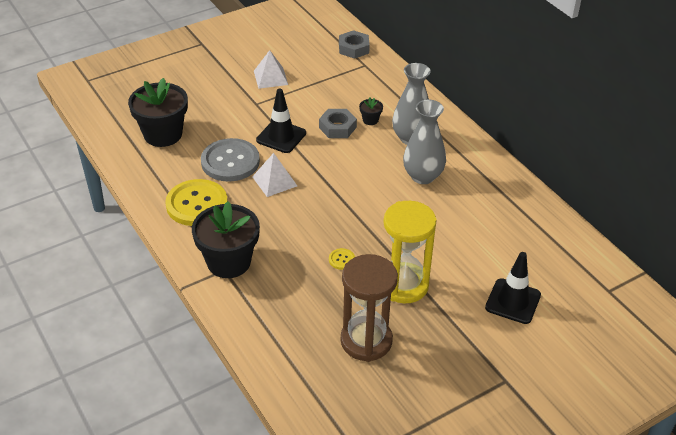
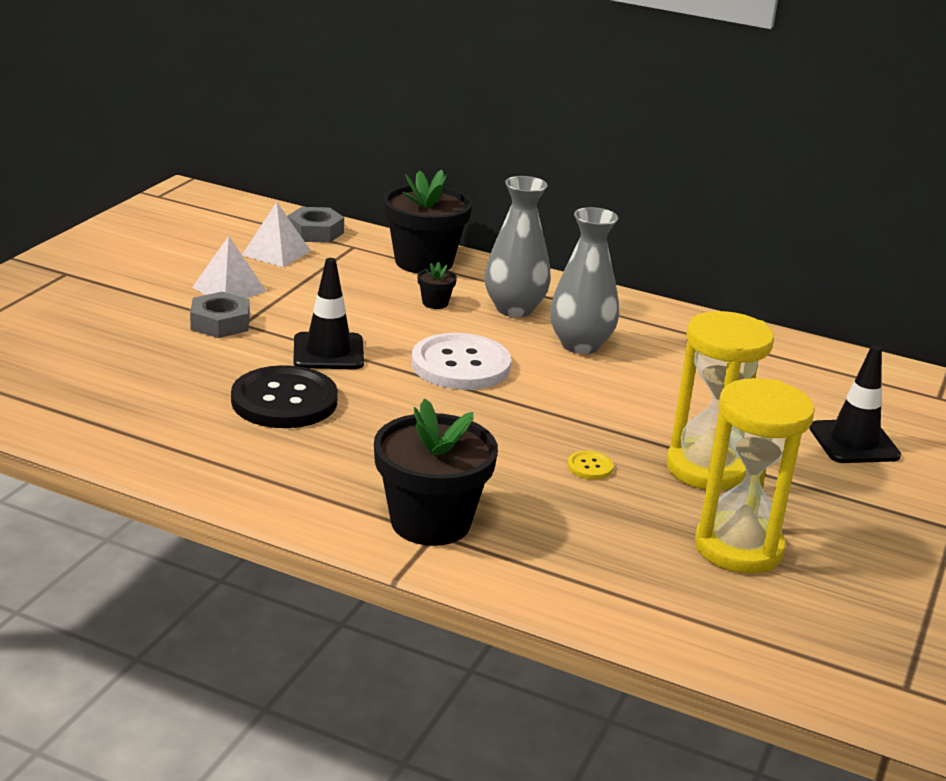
camera: 35 degrees left, 15 degrees down
black flower pot [128,78,188,147] -> black flower pot moved to [383,170,472,274]
yellow button [165,179,228,226] -> none
grey button [201,138,260,182] -> black button [231,365,338,428]
white pyramid [252,153,297,197] -> white pyramid moved to [242,202,311,267]
grey nut [319,109,357,138] -> grey nut moved to [190,292,250,338]
brown hourglass [341,254,398,362] -> yellow hourglass [695,378,815,574]
none -> white button [411,333,511,390]

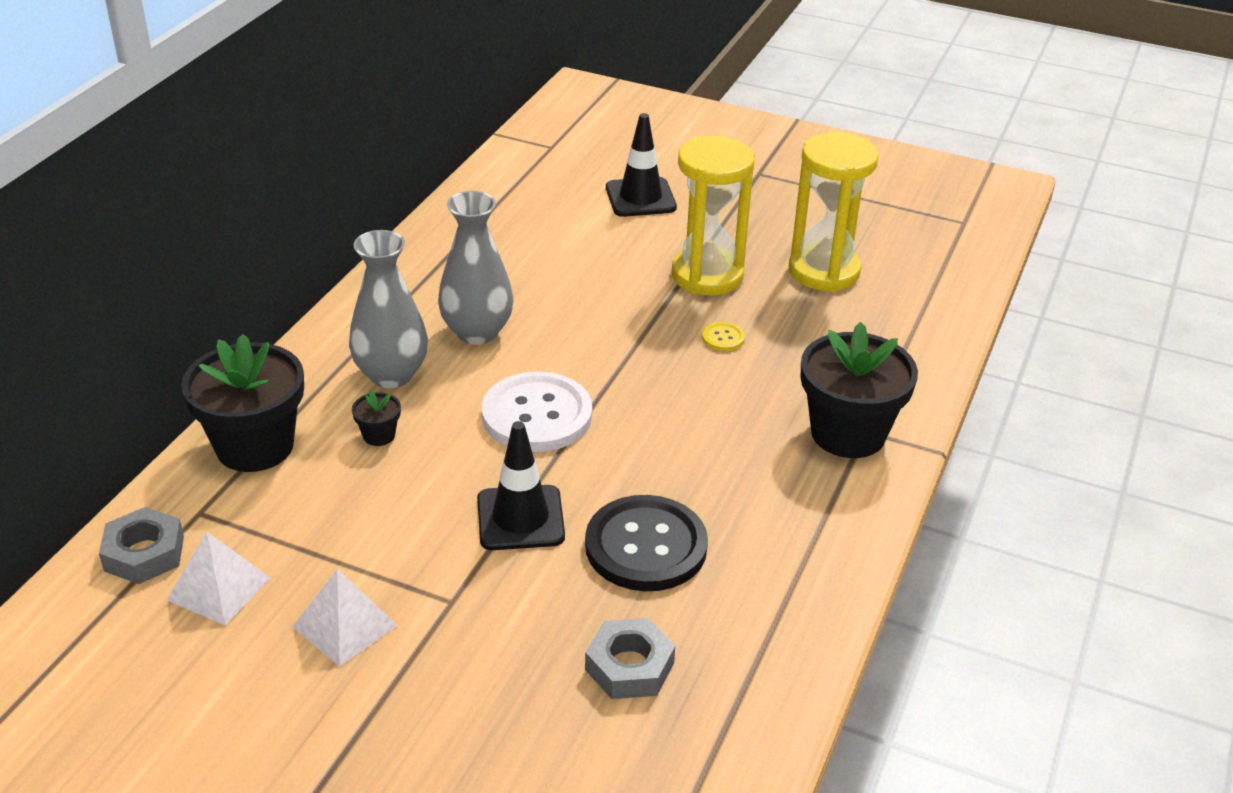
camera: 90 degrees left, 10 degrees up
grey nut [190,292,250,338] -> grey nut moved to [585,618,675,699]

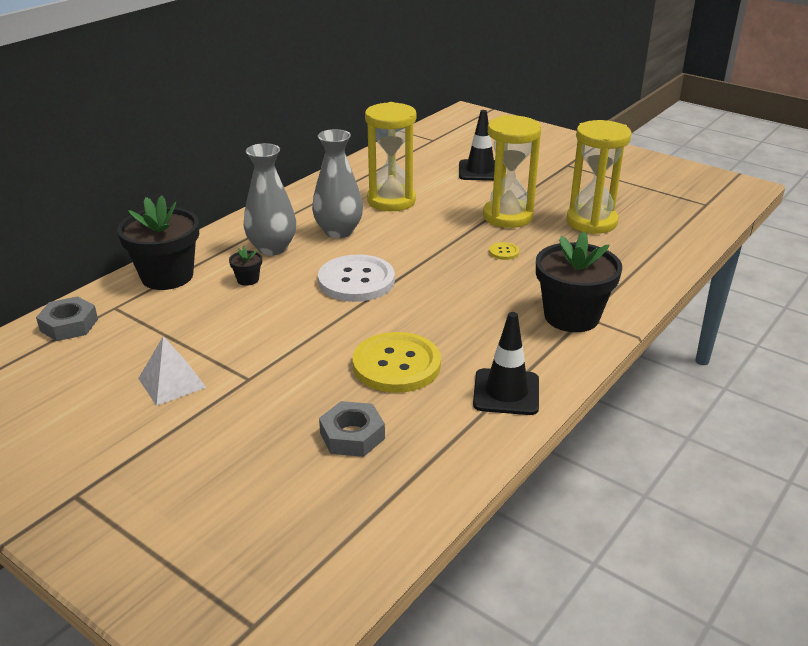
camera: 15 degrees right, 5 degrees down
white pyramid [167,531,270,626] -> none
black traffic cone [477,421,565,550] -> black traffic cone moved to [473,312,539,415]
black button [585,495,708,591] -> yellow button [353,332,441,393]
none -> yellow hourglass [365,102,417,211]

